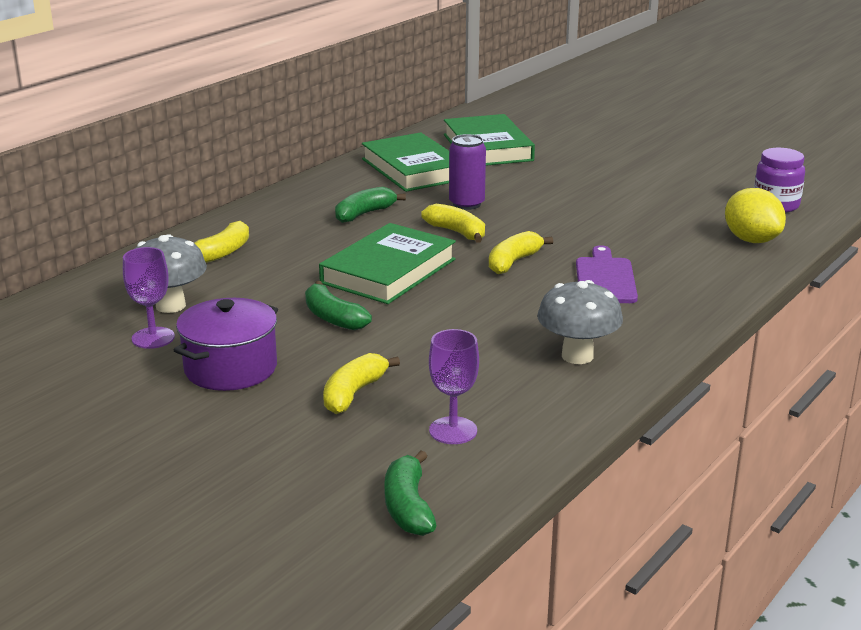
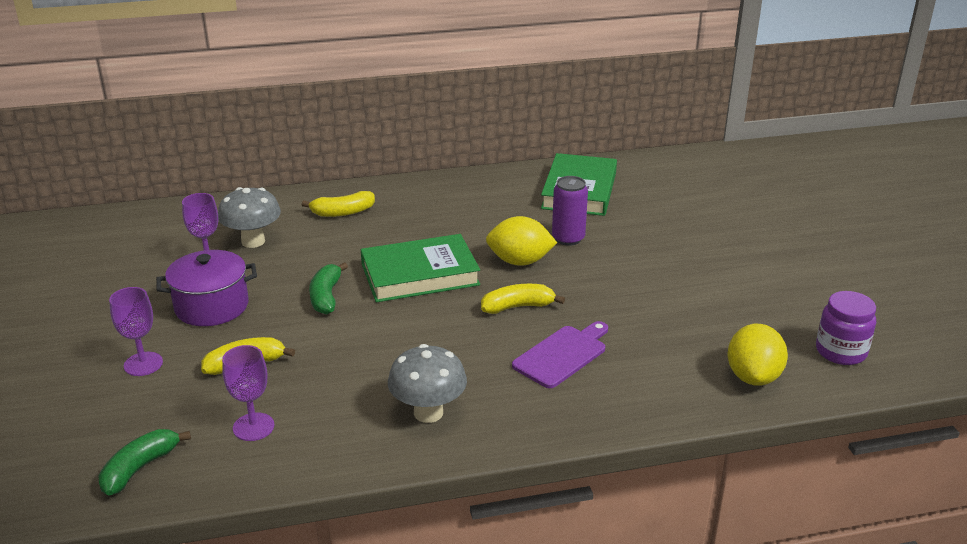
camera: 40 degrees right, 5 degrees up
green banana [335,187,406,223] -> none
yellow banana [421,204,485,243] -> yellow lemon [486,216,557,266]
green book [444,114,535,166] -> none
none -> purple goblet [109,287,163,376]

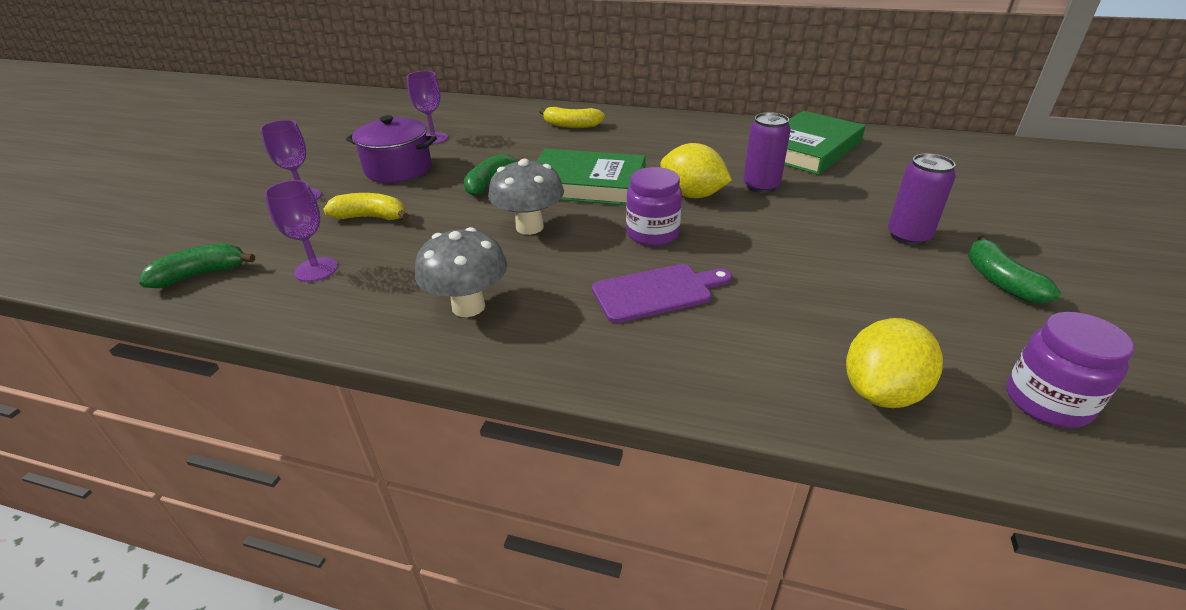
camera: 30 degrees right, 5 degrees up
grey mushroom [218,187,281,248] -> grey mushroom moved to [488,159,564,235]
yellow banana [481,284,565,314] -> purple jar [626,167,682,246]
none -> purple can [888,154,956,245]
none -> green banana [968,235,1061,304]

